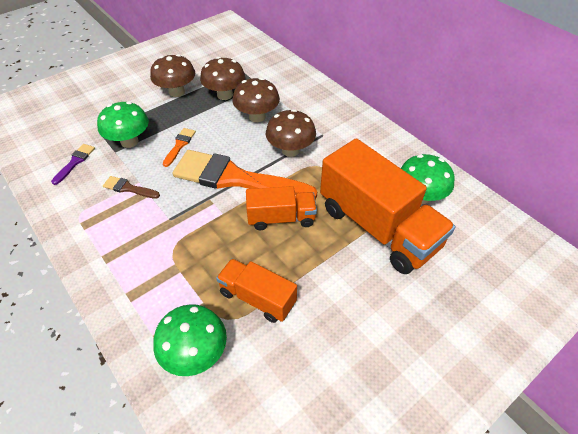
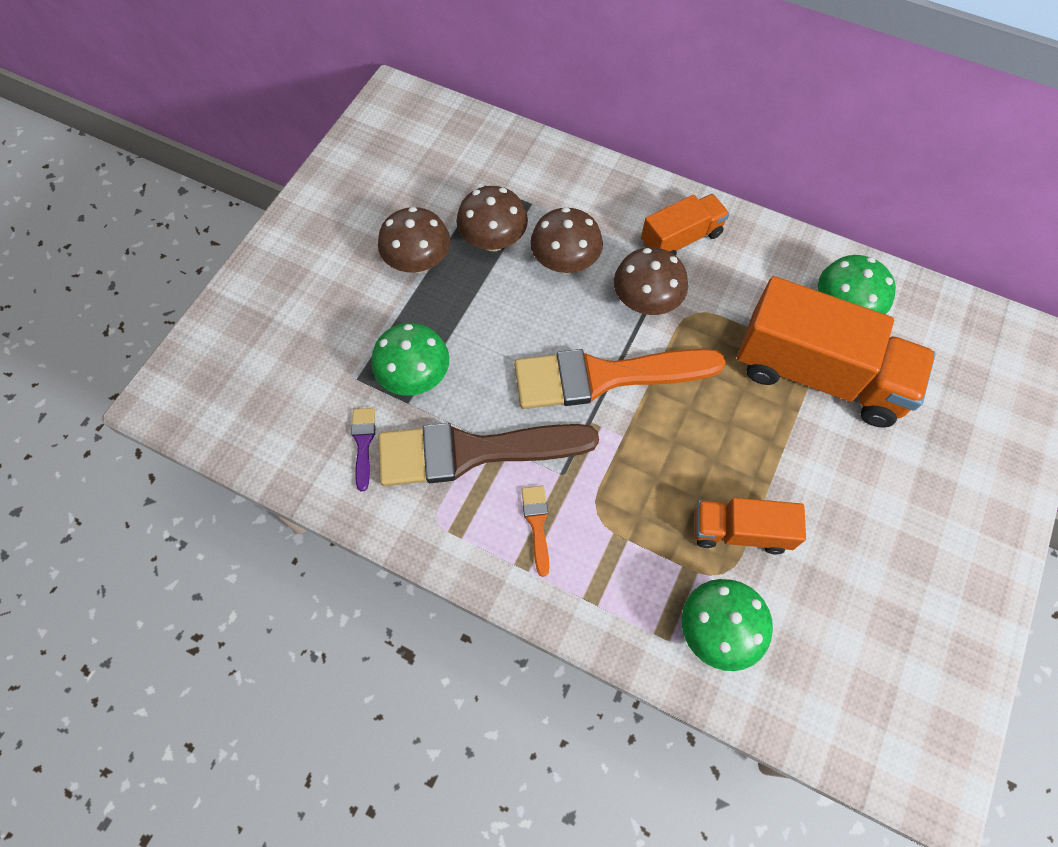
camera: 25 degrees left, 15 degrees up
brown brush [103,176,160,199] -> brown brush [378,423,599,486], size x2.48
orange brush [163,128,196,167] -> orange brush moved to [521,485,549,577]
orange truck [246,186,317,230] -> orange truck moved to [641,194,730,255]

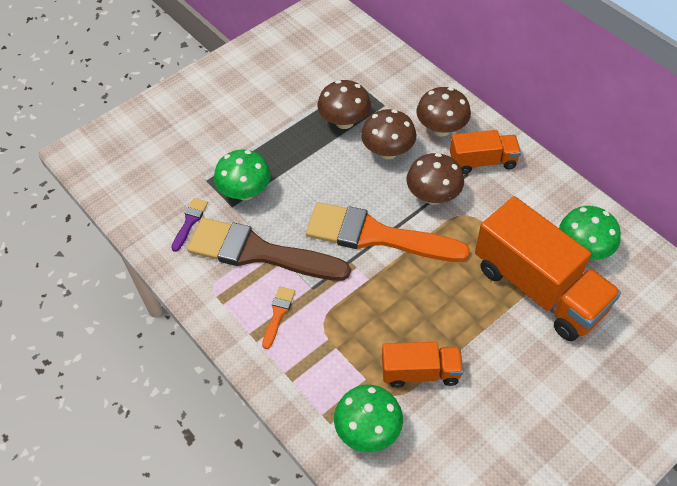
camera: 25 degrees right, 10 degrees down
brown mushroom [378,207,450,273] -> brown mushroom moved to [416,87,471,137]
orange truck [695,498,806,554] -> orange truck turned 150 degrees clockwise [382,342,463,388]

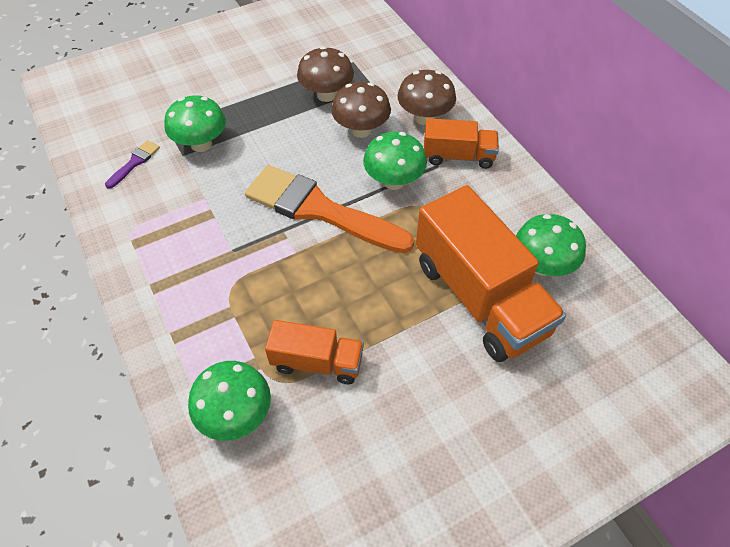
camera: 10 degrees right, 0 degrees up
brown brush [187,218,351,281] -> none
orange brush [262,287,295,349] -> none
brown mushroom [406,153,464,205] -> green mushroom [363,132,427,190]

